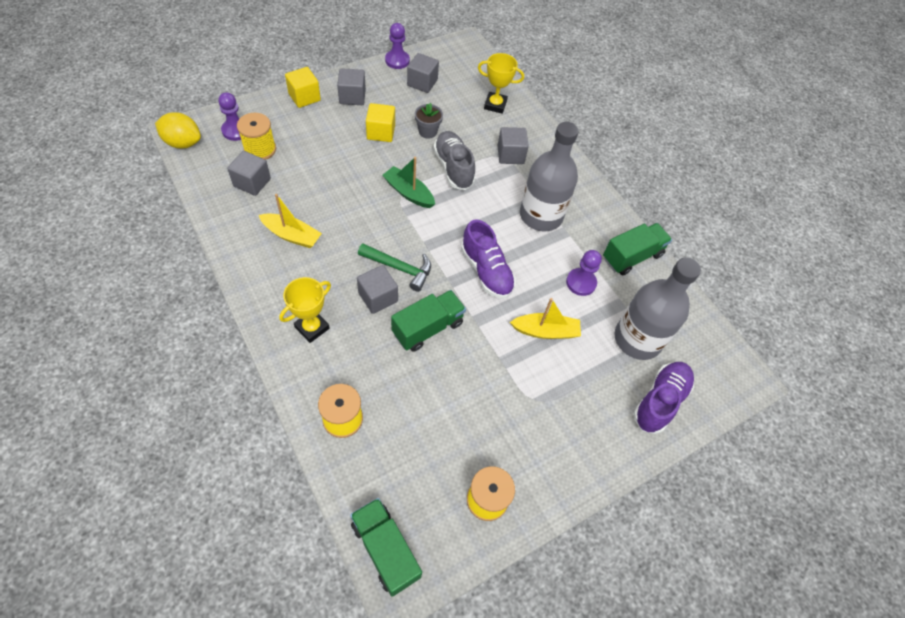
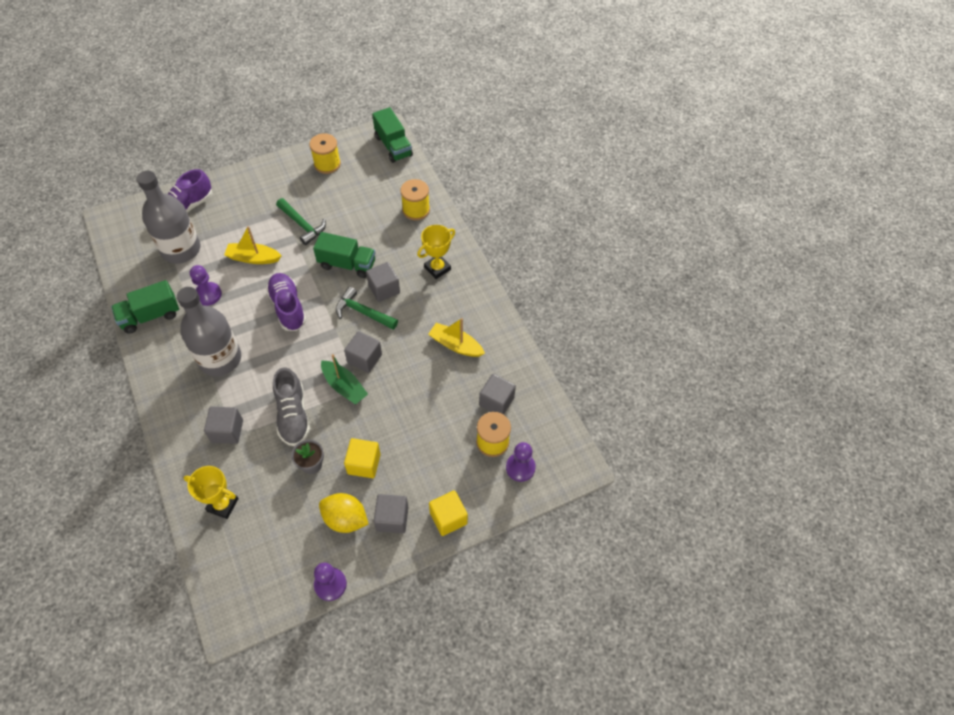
camera: 170 degrees left, 0 degrees up
yellow lemon [155,112,201,149] -> yellow lemon moved to [319,493,368,533]
green truck [391,290,466,352] -> green truck turned 135 degrees counterclockwise [313,232,375,278]
grey cube [407,53,439,93] -> grey cube moved to [344,331,382,373]
none -> green hammer [276,198,326,245]

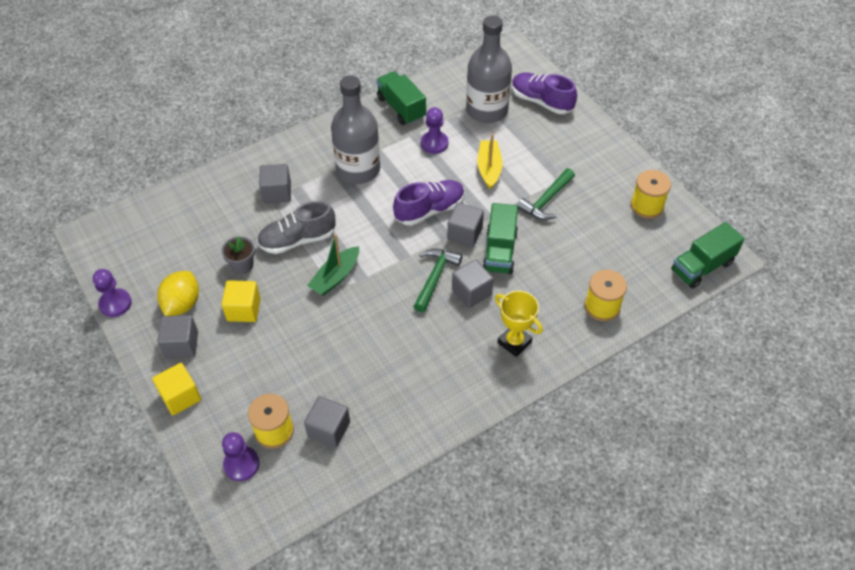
camera: 85 degrees right, 5 degrees down
yellow trophy [184,466,239,519] -> none
grey cube [344,331,382,373] -> grey cube moved to [447,203,484,247]
yellow boat [428,318,485,357] -> none

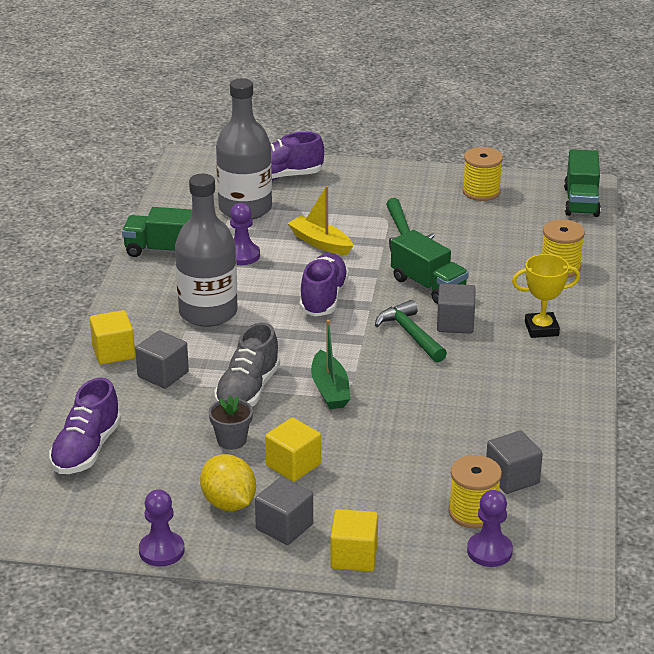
camera: 50 degrees left, 20 degrees down
grey cube [447,203,484,247] -> none
none -> purple shoe [49,378,121,474]
none -> yellow cube [90,310,135,365]

